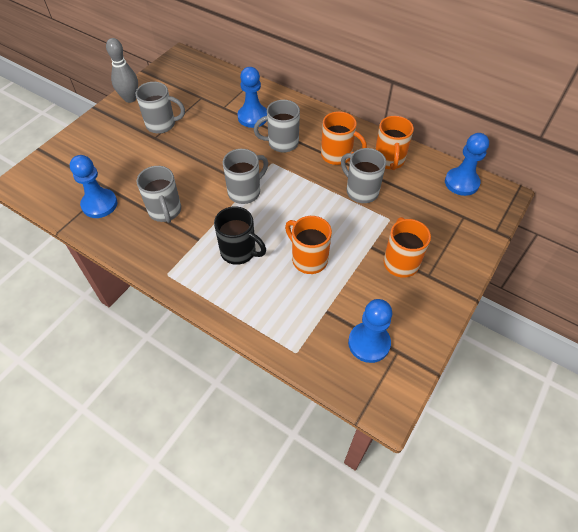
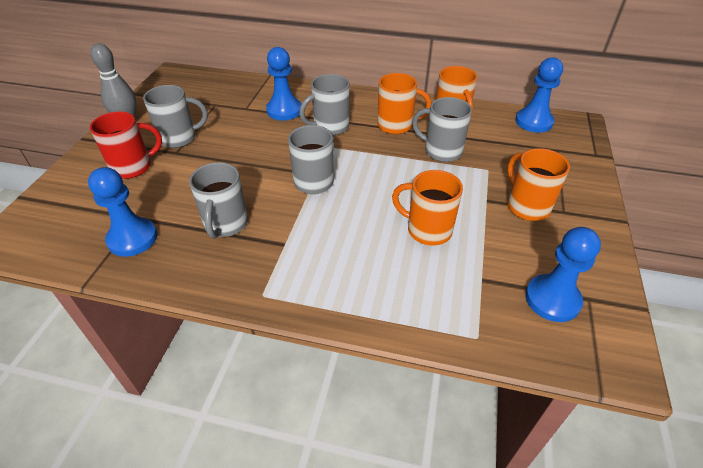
camera: 20 degrees left, 10 degrees down
grey mug [137,166,181,223] -> grey mug turned 45 degrees clockwise [189,162,248,239]
black mug [214,206,266,265] -> none
none -> red mug [90,112,162,179]

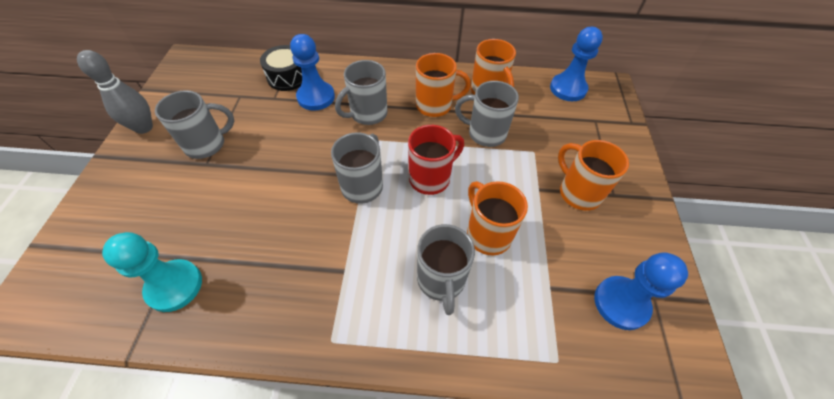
camera: 10 degrees left, 10 degrees up
blue pawn [88,167,157,257] -> turquoise pawn [102,232,202,312]
red mug [90,112,162,179] -> red mug moved to [408,125,464,195]
grey mug [189,162,248,239] -> grey mug moved to [417,224,475,315]
orange mug [392,170,463,246] -> orange mug turned 45 degrees clockwise [467,181,528,255]
none -> black drum [260,45,302,91]

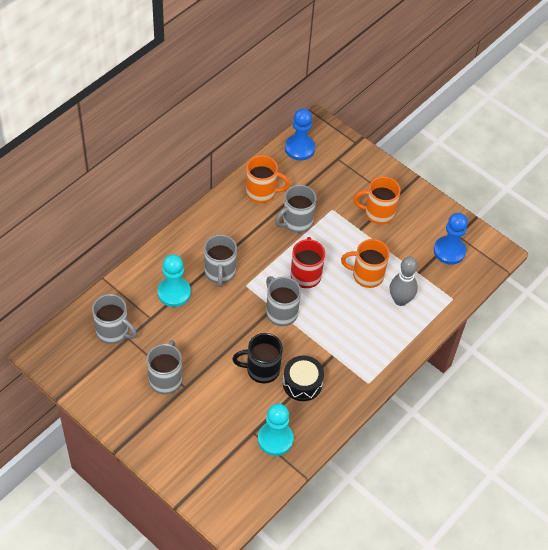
camera: 55 degrees left, 0 degrees up
grey bowling pin [77,50,153,134] -> grey bowling pin moved to [390,257,418,306]
black drum [260,45,302,91] -> black drum moved to [283,356,324,401]
blue pawn [290,34,335,111] -> turquoise pawn [157,254,191,307]
orange mug [416,53,471,117] -> none
grey mug [417,224,475,315] -> grey mug moved to [92,294,137,344]
none -> black mug [232,333,283,383]

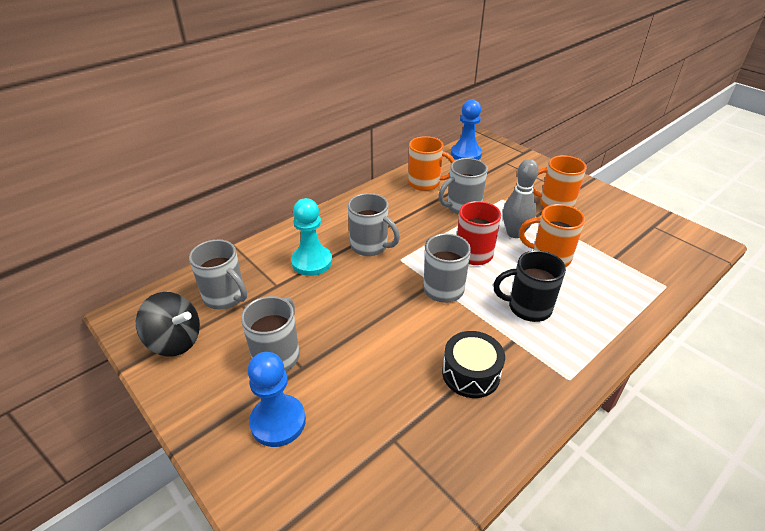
camera: 10 degrees right, 15 degrees down
grey mug [204,234,237,287] -> grey mug turned 60 degrees counterclockwise [348,193,400,256]
black mug [232,333,283,383] -> black mug moved to [493,250,566,322]
turquoise pawn [258,403,294,456] -> none
grey bowling pin [390,257,418,306] -> grey bowling pin moved to [503,159,539,238]
blue pawn [434,213,468,265] -> blue pawn moved to [247,352,306,447]
none -> black spinning top [136,292,200,357]

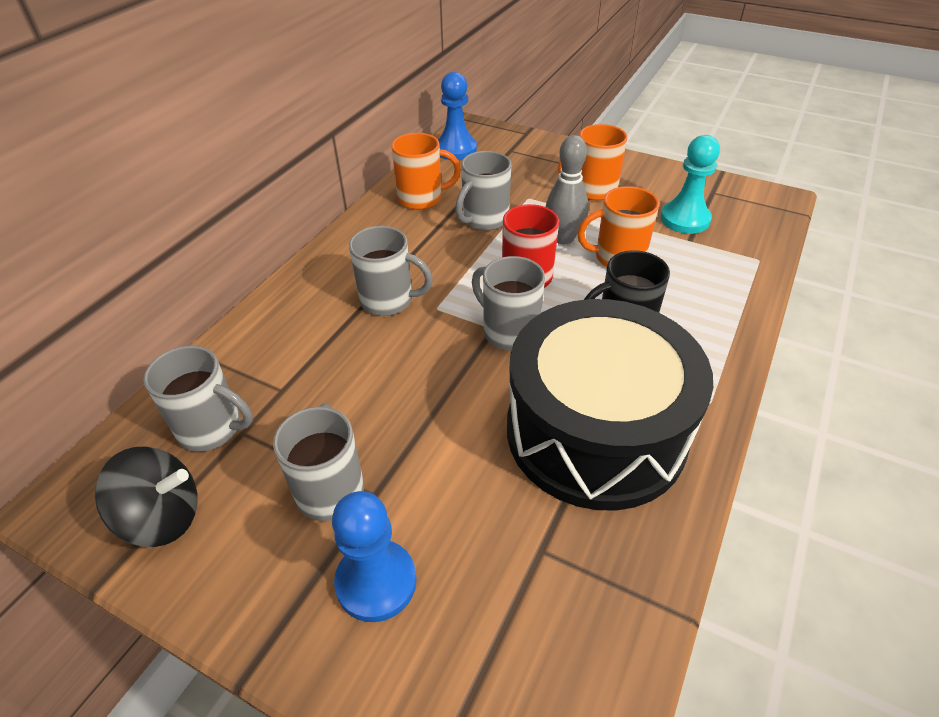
camera: 20 degrees left, 5 degrees up
turquoise pawn [291,198,332,276] -> turquoise pawn moved to [660,135,720,234]
black drum [442,331,505,398] -> black drum [507,299,713,511], size x2.32

